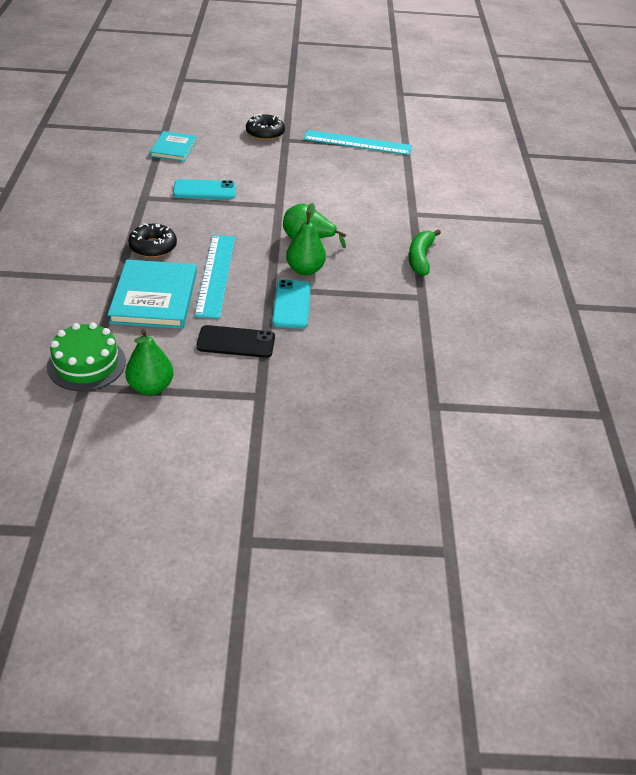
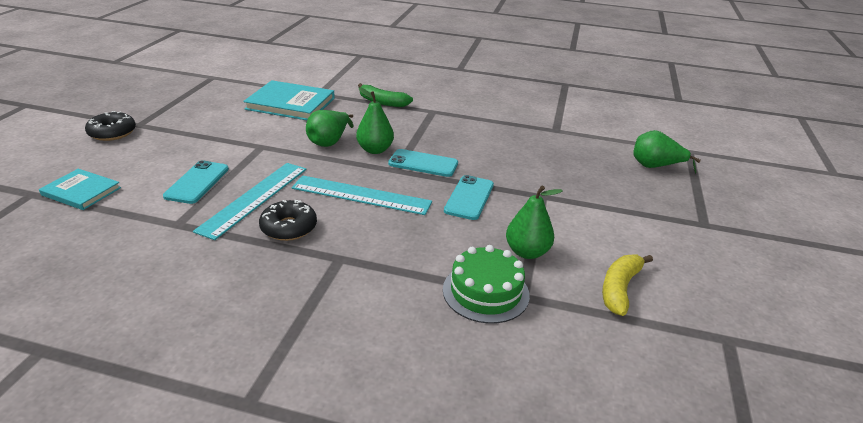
camera: 75 degrees left, 10 degrees down
turquoise book [108,260,197,329] -> turquoise book moved to [243,80,335,120]
black phone [196,325,275,358] -> turquoise phone [444,175,494,220]
turquoise ruler [304,130,412,155] -> turquoise ruler moved to [193,163,307,240]
none -> yellow banana [602,255,653,316]
none -> green pear [633,130,701,174]

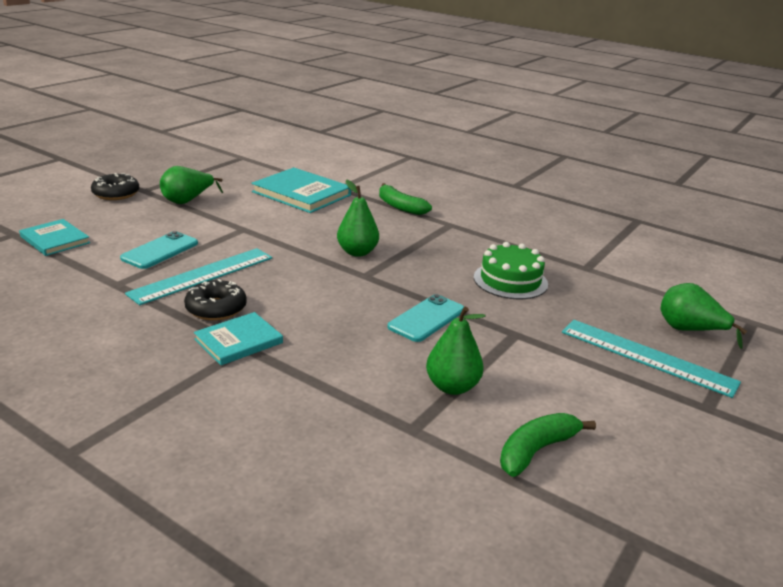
camera: 20 degrees right, 5 degrees down
turquoise ruler [292,176,432,215] -> turquoise ruler moved to [562,320,741,398]
green pear [306,110,353,147] -> green pear moved to [160,166,223,204]
turquoise phone [388,149,458,177] -> none
green cake [443,245,530,324] -> green cake moved to [474,242,548,299]
yellow banana [602,255,653,316] -> green banana [500,413,596,477]
none -> turquoise book [194,312,283,365]

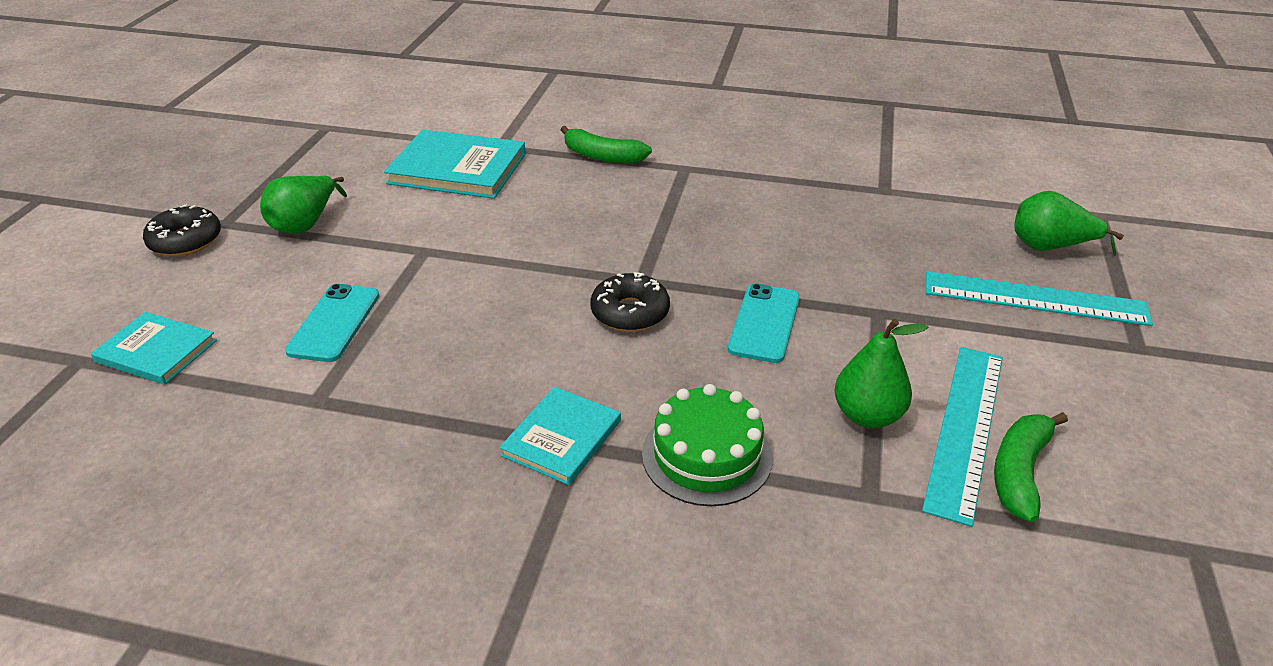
camera: 20 degrees left, 10 degrees up
turquoise ruler [125,248,272,305] -> turquoise ruler moved to [922,347,1003,527]
black donut [184,279,247,321] -> black donut moved to [590,272,670,332]
green pear [337,179,379,257] -> none
green cake [474,242,548,299] -> green cake moved to [642,384,773,506]

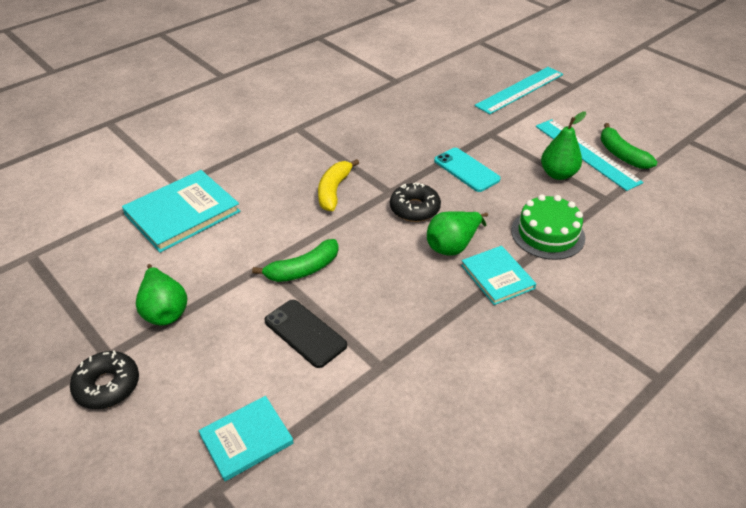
camera: 55 degrees left, 5 degrees up
turquoise phone [285,284,380,362] -> black phone [265,300,347,368]
green banana [561,126,652,164] -> green banana moved to [252,239,339,282]
green pear [1014,191,1124,256] -> green pear moved to [427,211,488,256]
none -> yellow banana [318,159,359,211]

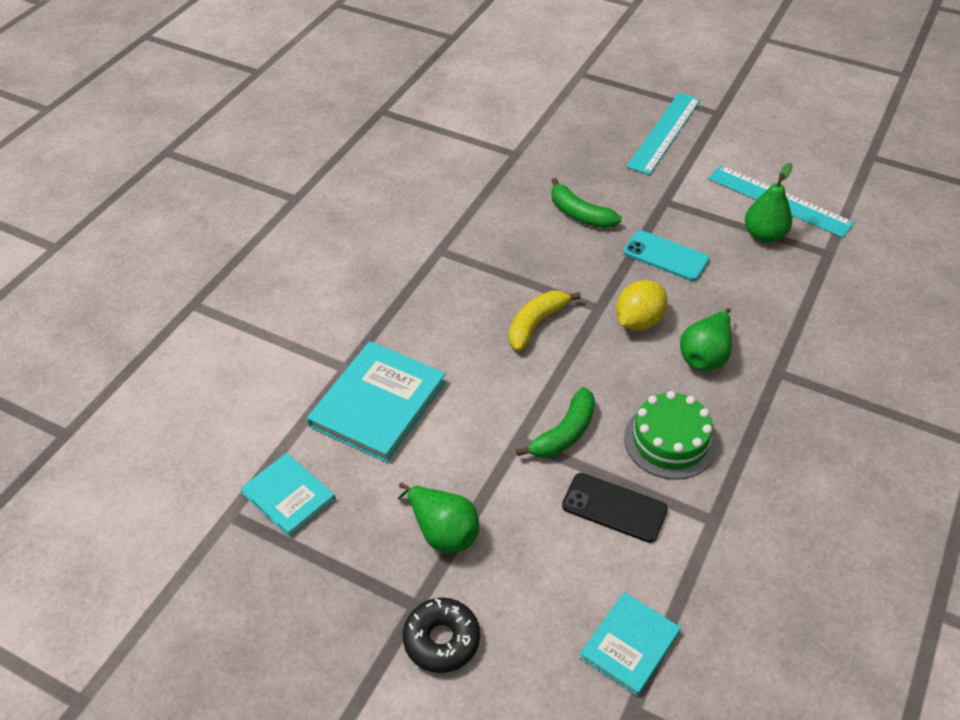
camera: 20 degrees left, 5 degrees up
yellow banana [318,159,359,211] -> yellow banana turned 45 degrees clockwise [509,291,581,351]
black donut [390,182,441,222] -> yellow lemon [616,280,668,331]
turquoise book [461,246,536,305] -> turquoise book moved to [240,453,335,537]
green cake [511,194,585,260] -> green cake moved to [624,391,717,480]
green banana [600,123,657,169] -> green banana moved to [551,178,622,228]

